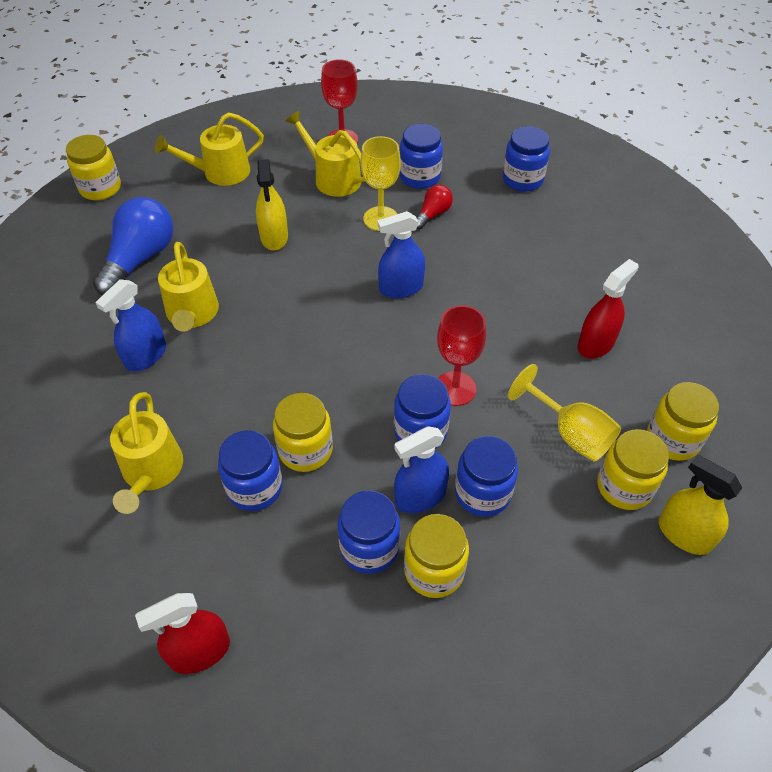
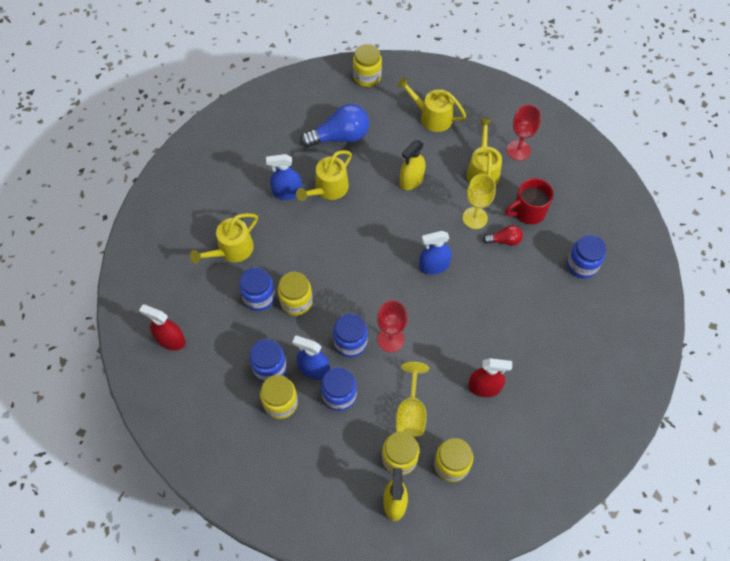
camera: 50 degrees right, 10 degrees up
blue spray bottle [377,211,425,298] -> blue spray bottle turned 45 degrees counterclockwise [419,231,452,275]
blue jar [400,124,443,189] -> red mug [505,178,554,224]

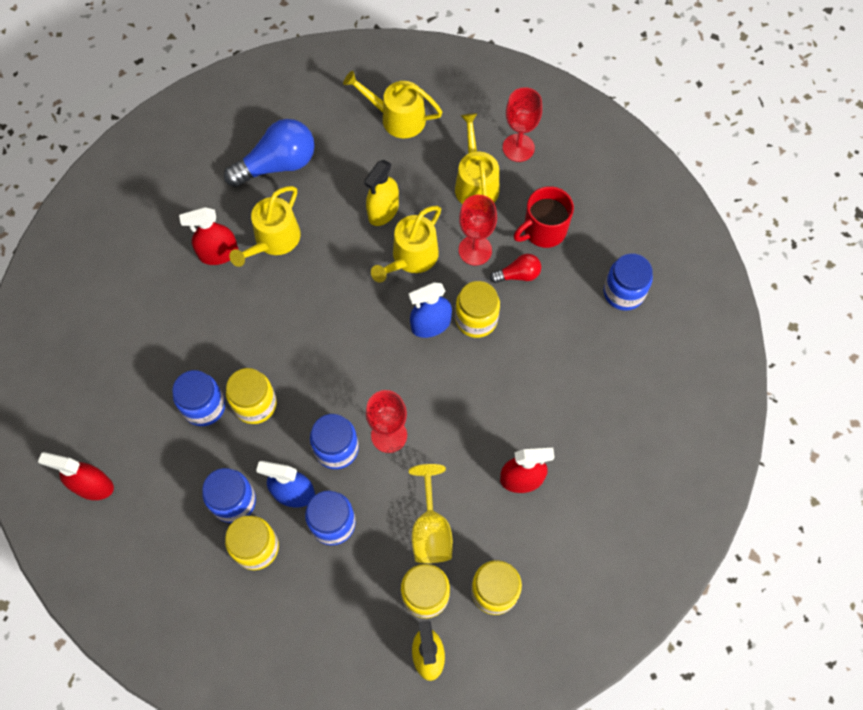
camera: 10 degrees left, 5 degrees up
yellow watering can [190,213,258,264] -> yellow watering can moved to [371,206,441,283]
blue spray bottle [266,154,302,200] -> red spray bottle [179,207,238,265]
yellow jar [353,44,382,87] -> yellow jar moved to [455,281,500,338]
yellow goblet [463,174,496,229] -> red goblet [459,195,497,265]

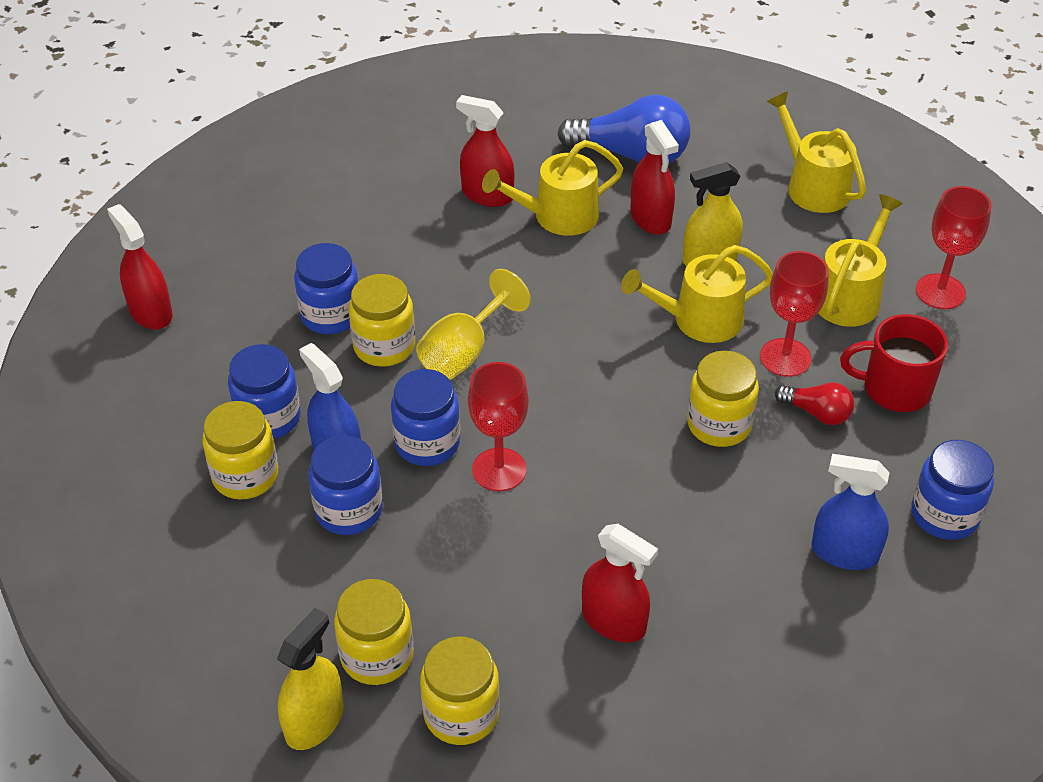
camera: 40 degrees right, 20 degrees down
blue spray bottle [408,282,452,338] -> blue spray bottle moved to [812,454,890,570]
yellow goblet [409,464,453,563] -> yellow goblet moved to [416,269,531,380]
none -> red spray bottle [630,120,679,235]

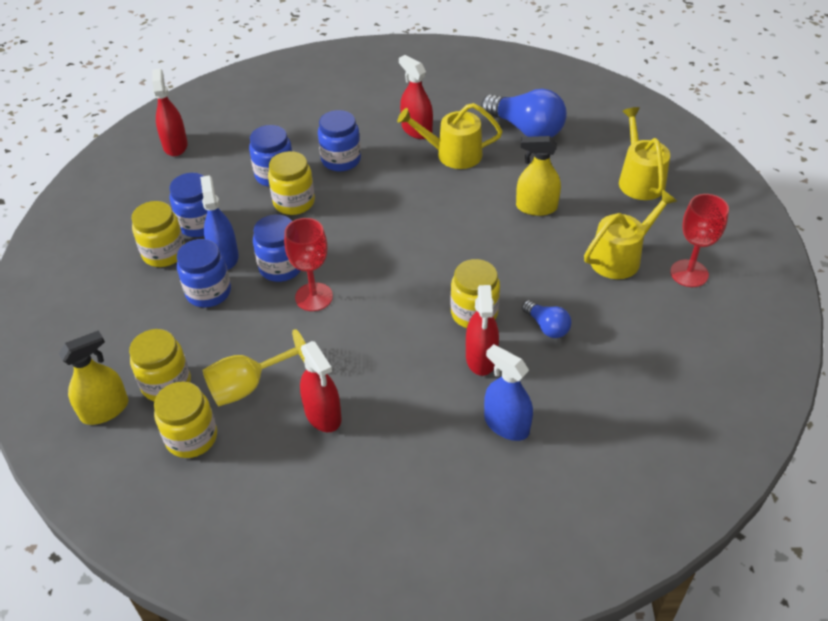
camera: 25 degrees right, 0 degrees up
yellow goblet [416,269,531,380] -> yellow goblet moved to [203,329,306,406]
yellow watering can [621,245,773,343] -> none
red spray bottle [630,120,679,235] -> red spray bottle moved to [466,285,499,376]
red goblet [760,251,829,377] -> none
red light bulb [775,382,854,425] -> blue light bulb [522,300,571,338]
red mug [840,314,948,412] -> none
blue jar [911,440,994,540] -> blue jar moved to [318,110,361,171]

